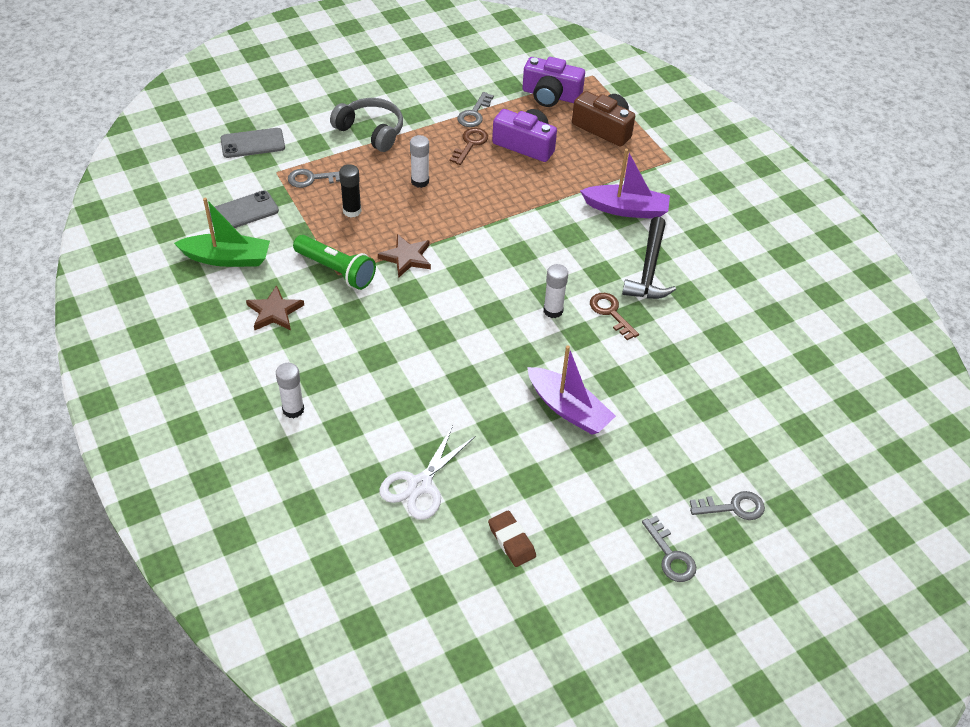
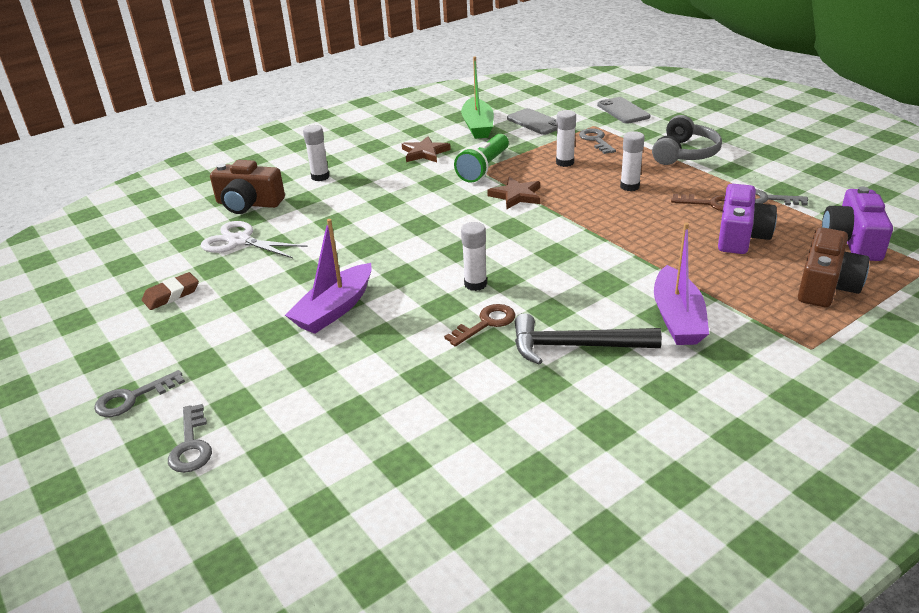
camera: 85 degrees right, 15 degrees down
black glue stick [339,164,362,218] -> white glue stick [556,110,576,167]
none -> brown camera [210,160,285,214]

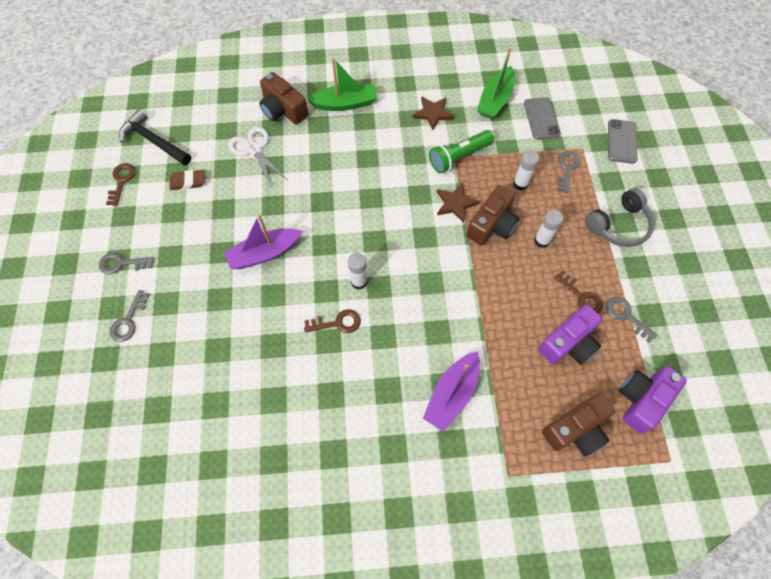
camera: 30 degrees right, 30 degrees up
white glue stick [303,125,329,181] -> green boat [307,58,377,111]
black hammer [515,313,662,365] -> black hammer moved to [119,109,191,165]
none -> brown key [106,163,136,206]
none -> brown camera [466,185,519,246]

